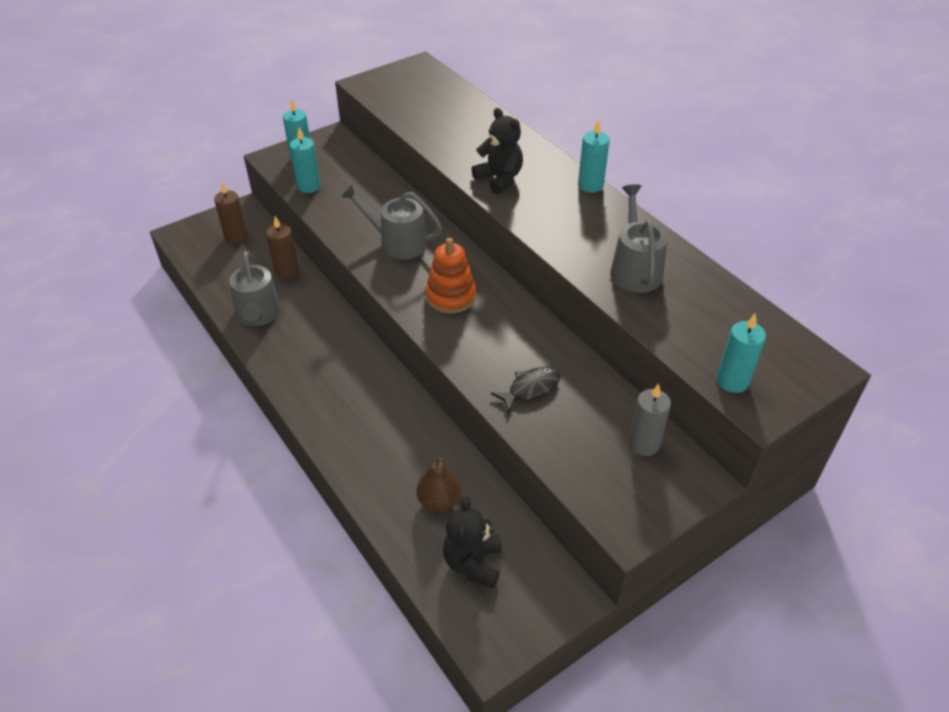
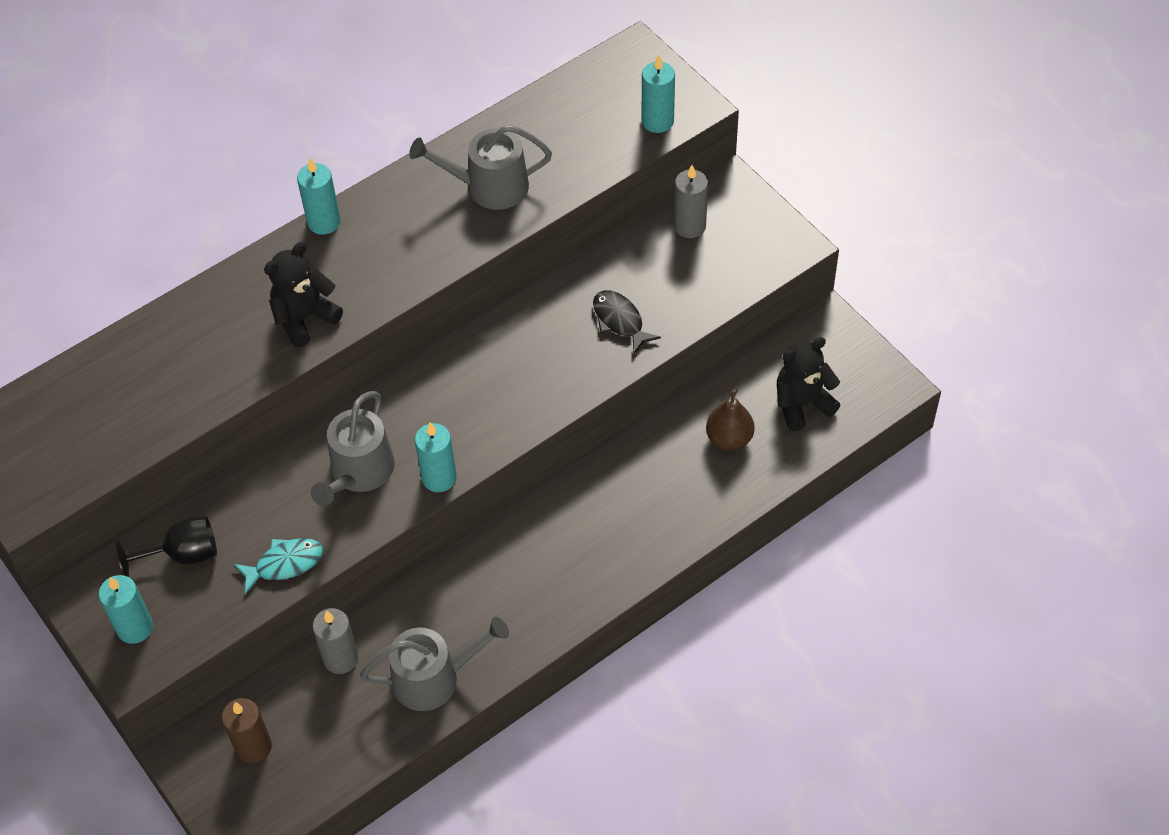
camera: 90 degrees left, 10 degrees up
brown candle [266,216,299,279] -> grey candle [312,608,358,674]
turquoise candle [290,128,321,193] -> turquoise candle moved to [415,423,457,492]
orange stacking toy [425,238,476,313] -> none
black teddy bear [443,496,502,589] -> black teddy bear turned 150 degrees clockwise [777,337,840,431]
none -> black goblet [116,516,217,577]
none -> turquoise fish [234,538,323,594]

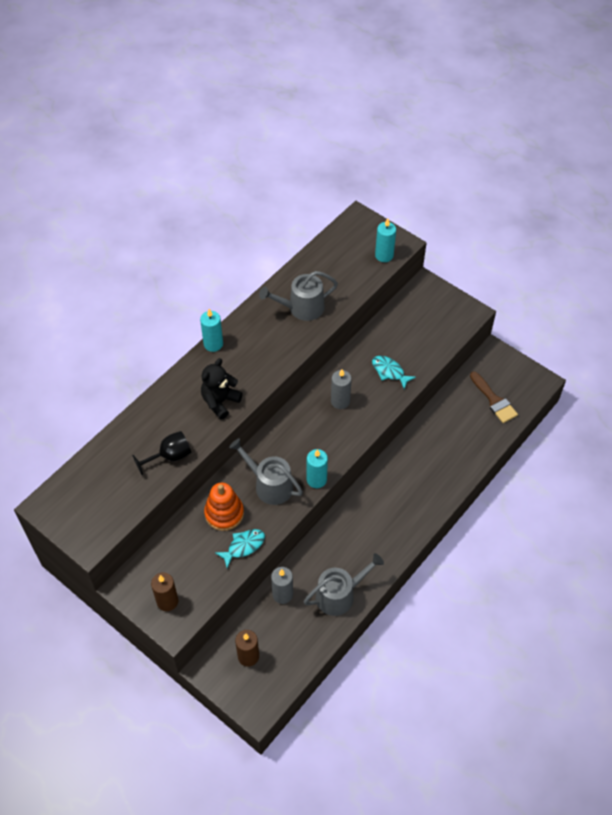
camera: 15 degrees left, 0 degrees up
turquoise candle [99,575,153,644] -> brown candle [151,572,178,611]
black goblet [116,516,217,577] -> black goblet moved to [132,431,191,475]
grey watering can [311,391,395,506] -> grey watering can turned 120 degrees clockwise [229,438,303,505]
black fish [593,290,661,354] -> turquoise fish [372,356,416,389]
grey candle [674,165,708,238] -> grey candle moved to [331,369,352,409]
brown pear [706,389,755,451] -> none
black teddy bear [777,337,840,431] -> brown brush [470,372,518,423]
none -> orange stacking toy [204,483,244,531]

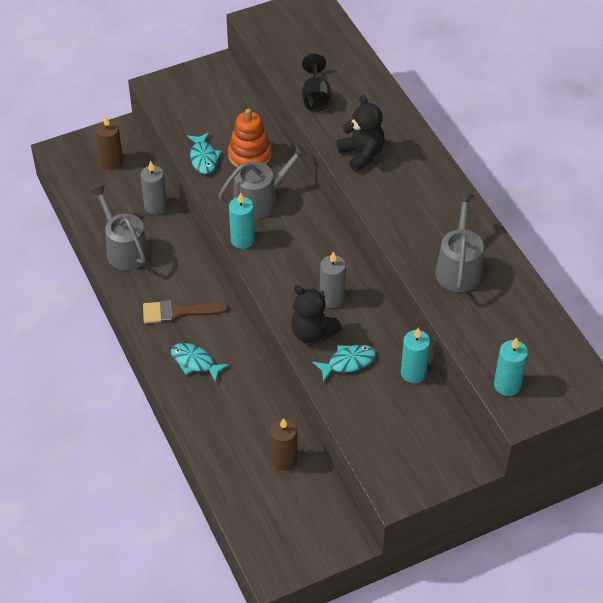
camera: 115 degrees right, 5 degrees down
brown candle [151,572,178,611] -> brown candle moved to [270,418,297,471]
turquoise candle [200,309,223,352] -> turquoise candle moved to [401,327,430,383]
grey watering can [304,553,384,616] -> grey watering can turned 150 degrees clockwise [90,185,149,270]
brown brush [470,372,518,423] -> brown brush moved to [143,300,229,324]
none -> turquoise fish [171,343,229,383]
none -> black teddy bear [291,285,342,343]

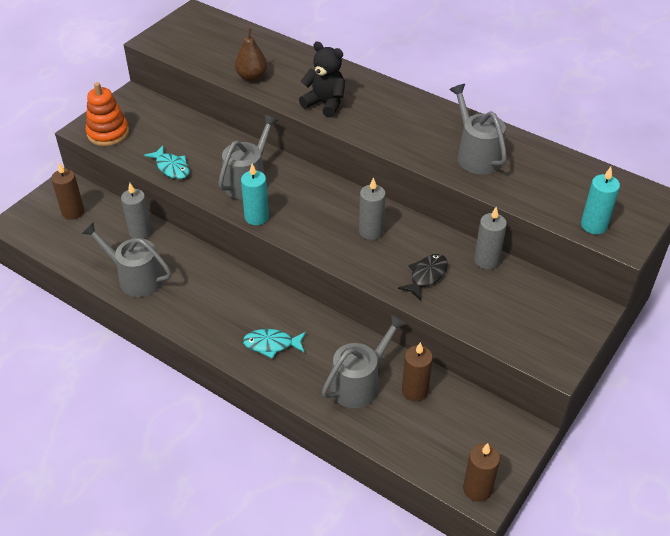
camera: 30 degrees left, 5 degrees down
brown brush [143,300,229,324] -> none
orange stacking toy [228,108,272,167] -> orange stacking toy moved to [86,82,129,146]
black teddy bear [291,285,342,343] -> none
black goblet [302,53,332,112] -> brown pear [235,28,267,81]
turquoise fish [312,344,376,382] -> black fish [398,254,448,301]
turquoise candle [401,327,430,383] -> grey candle [474,207,507,269]
none -> grey watering can [322,314,406,408]
none -> brown candle [463,443,500,502]

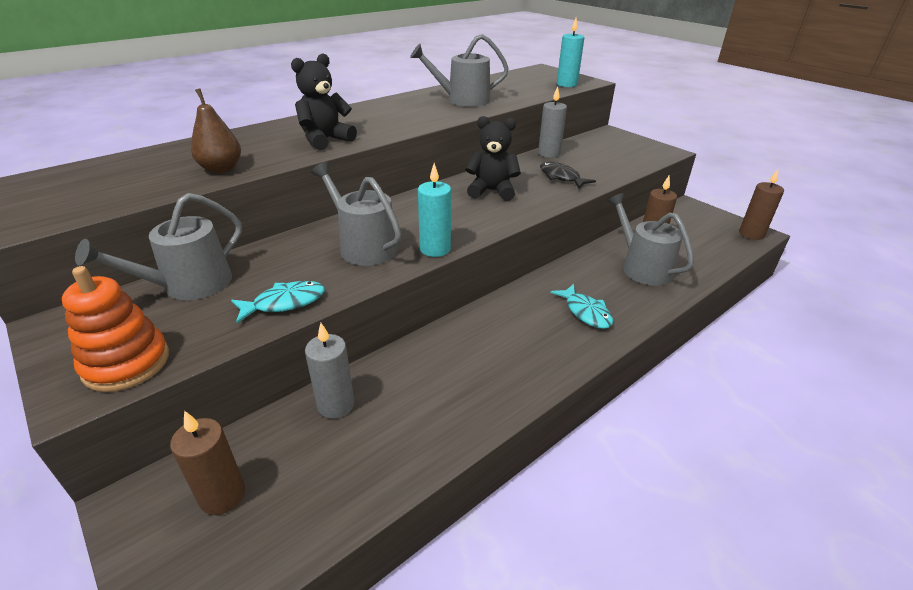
camera: 75 degrees left, 10 degrees down
grey watering can [82,222,171,297] -> grey watering can moved to [75,193,242,300]
turquoise fish [243,329,306,359] -> turquoise fish turned 45 degrees counterclockwise [550,284,613,329]
grey candle [359,177,386,240] -> black teddy bear [465,116,521,201]

